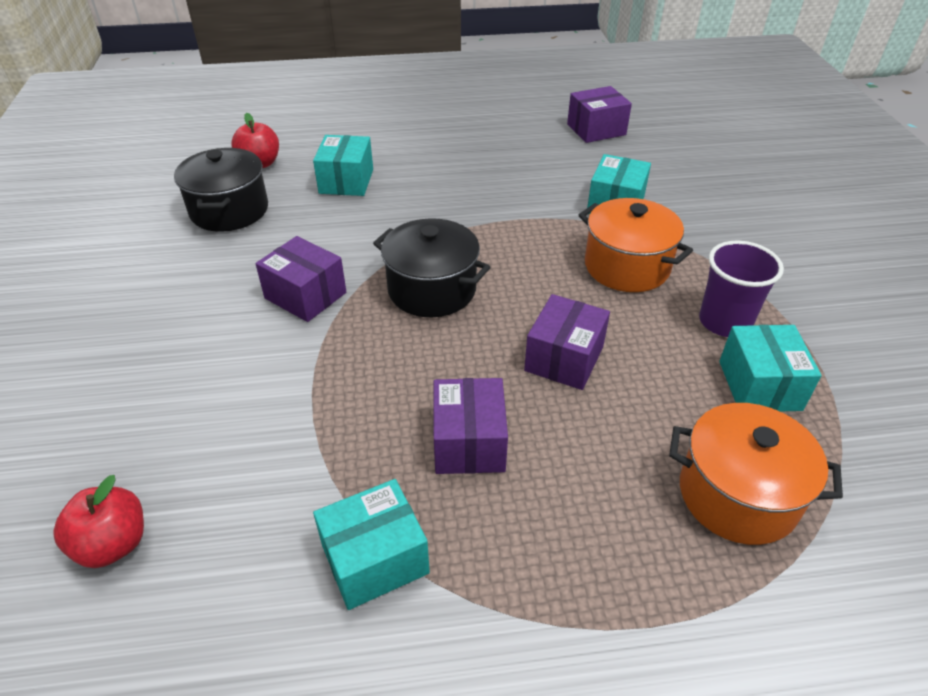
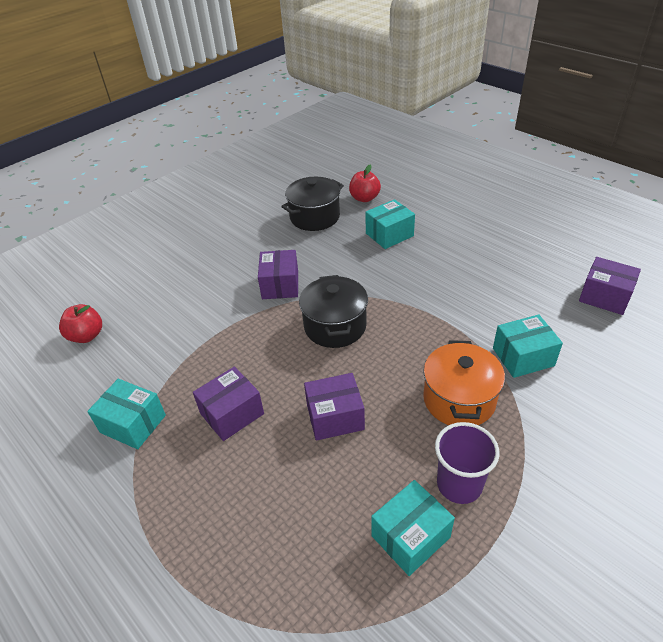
camera: 55 degrees right, 0 degrees up
orange pot [669,403,843,545] -> none

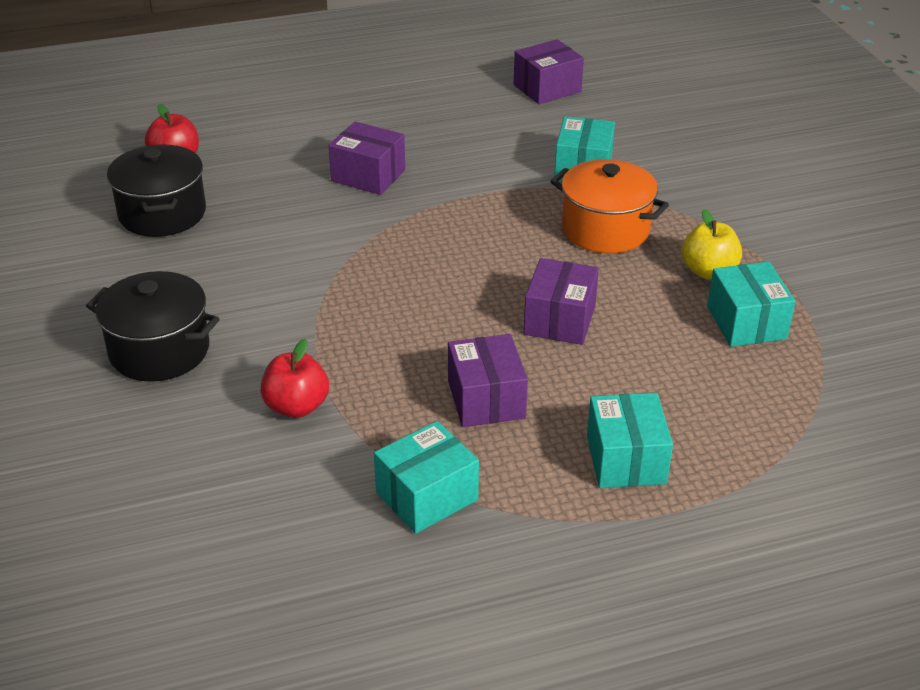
camera: 65 degrees left, 5 degrees down
red apple [59,304,102,343] -> red apple moved to [261,339,329,418]
purple box [258,250,298,299] -> purple box moved to [329,122,405,195]
black pot [299,275,368,348] -> black pot moved to [86,271,219,382]
turquoise box [365,199,415,249] -> turquoise box moved to [587,393,673,488]
purple cup [435,422,500,504] -> yellow apple [681,209,742,280]

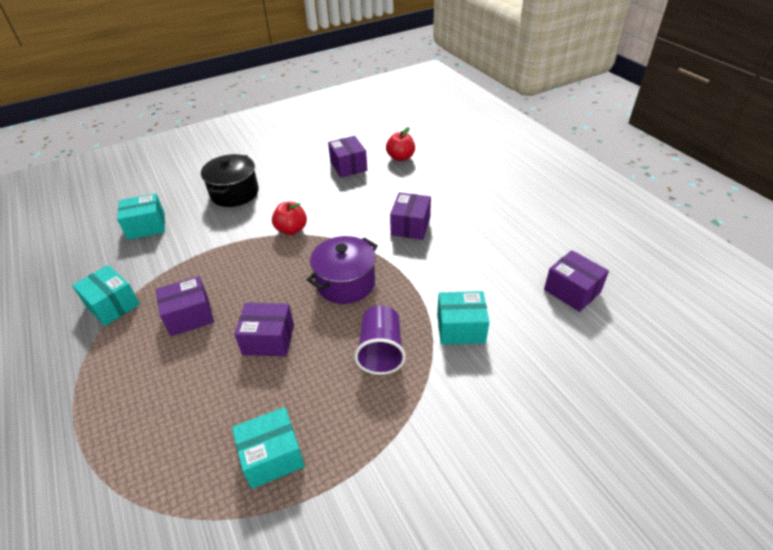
camera: 80 degrees right, 5 degrees up
black pot [107,144,206,237] -> purple box [328,136,367,177]
red apple [261,339,329,418] -> red apple moved to [272,202,307,235]
orange pot [550,159,669,253] -> purple cup [354,306,406,375]
turquoise box [587,393,673,488] -> turquoise box moved to [117,193,165,240]
yellow apple [681,209,742,280] -> none
none -> purple pot [307,236,378,304]

